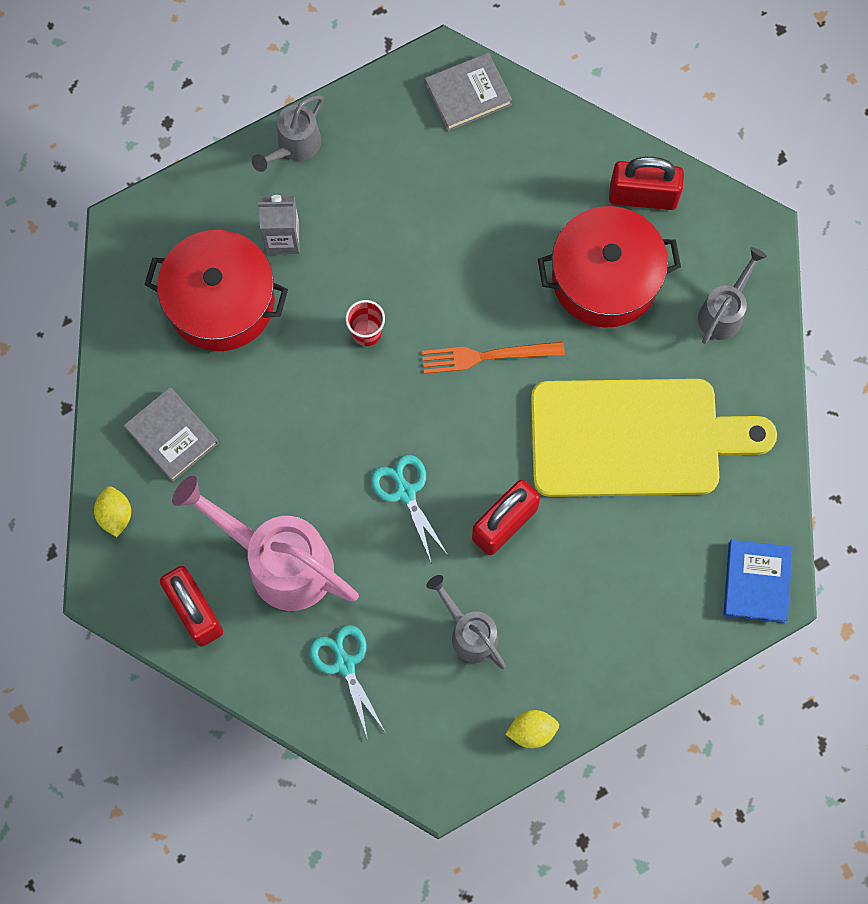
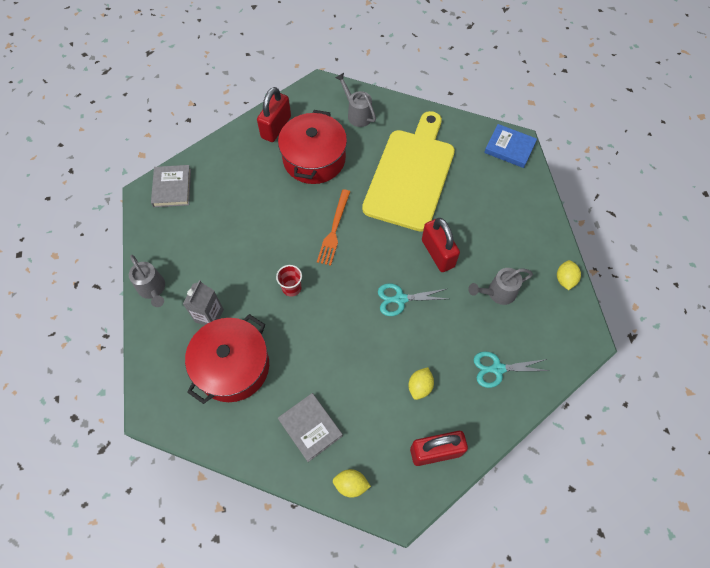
camera: 70 degrees left, 10 degrees down
grey book [124,387,219,482] -> grey book turned 75 degrees clockwise [278,393,343,462]
pink watering can [172,476,359,611] -> yellow lemon [408,367,434,400]

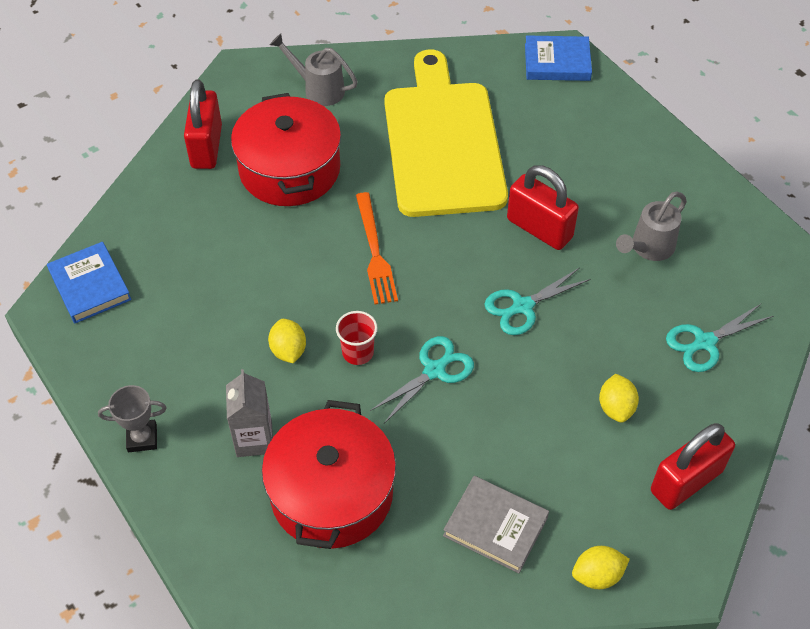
camera: 25 degrees left, 10 degrees down
grey watering can [129,255,165,307] -> grey trophy [98,385,167,452]
grey book [151,165,191,207] -> blue book [47,242,132,323]
yellow lemon [557,260,581,290] -> yellow lemon moved to [268,319,306,363]
none -> turquoise scissors [370,336,474,424]

